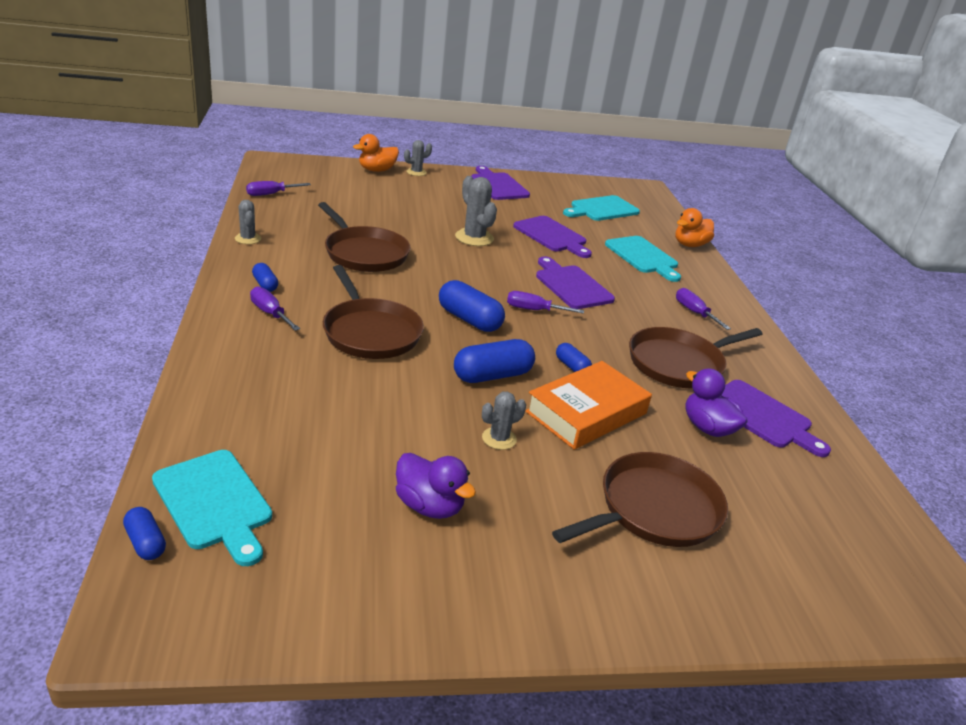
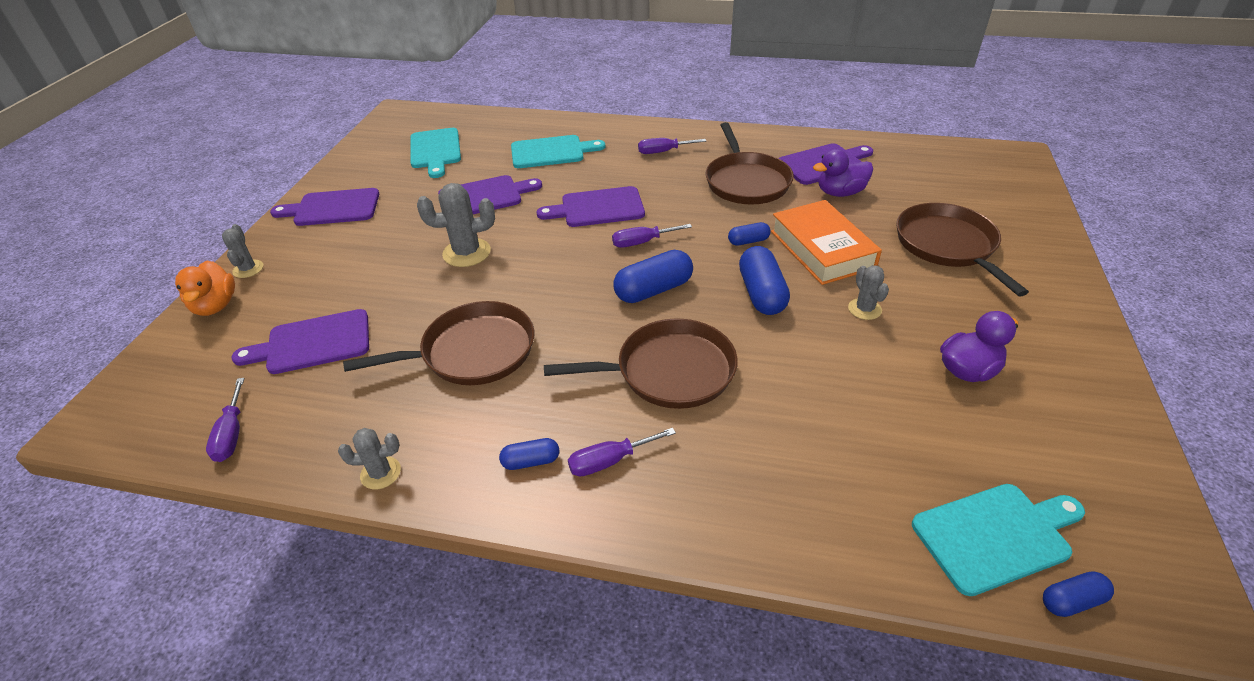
camera: 65 degrees left, 10 degrees up
purple screwdriver [507,291,584,314] -> purple screwdriver turned 45 degrees clockwise [612,224,692,248]
orange duck [675,208,714,247] -> none
none -> purple cutting board [231,309,369,374]

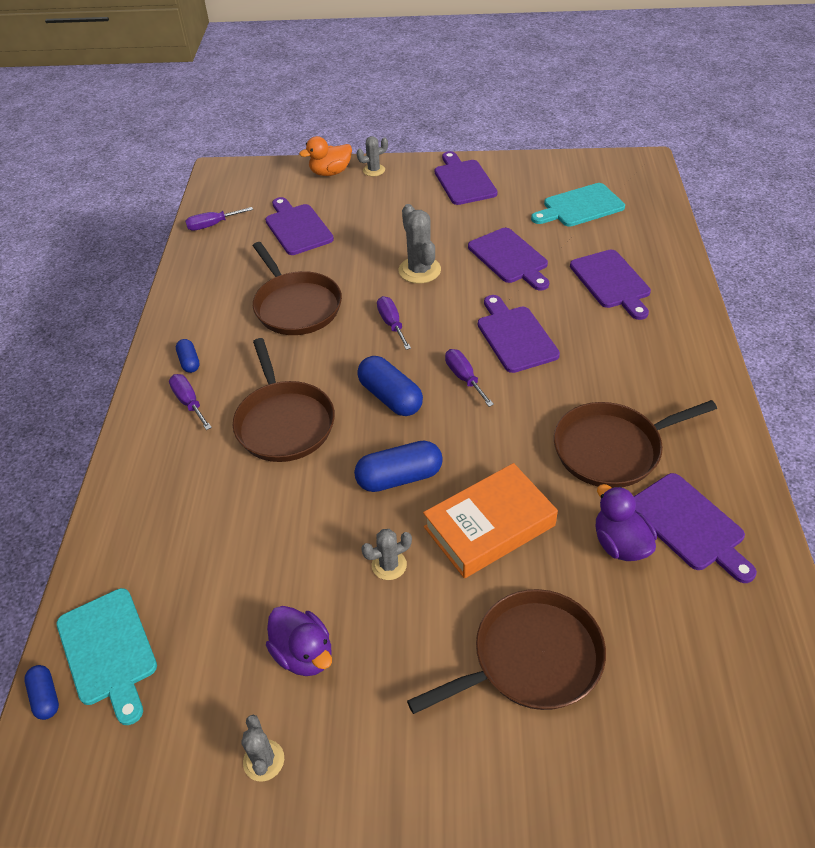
camera: 80 degrees right, 5 degrees up
grey cactus [338,428,401,489] -> grey cactus moved to [241,715,284,782]
turquoise cutting board [511,135,605,168] -> purple cutting board [570,250,651,320]
purple screwdriver [638,138,707,154] -> purple screwdriver moved to [377,296,411,350]
blue capsule [728,222,770,246] -> none

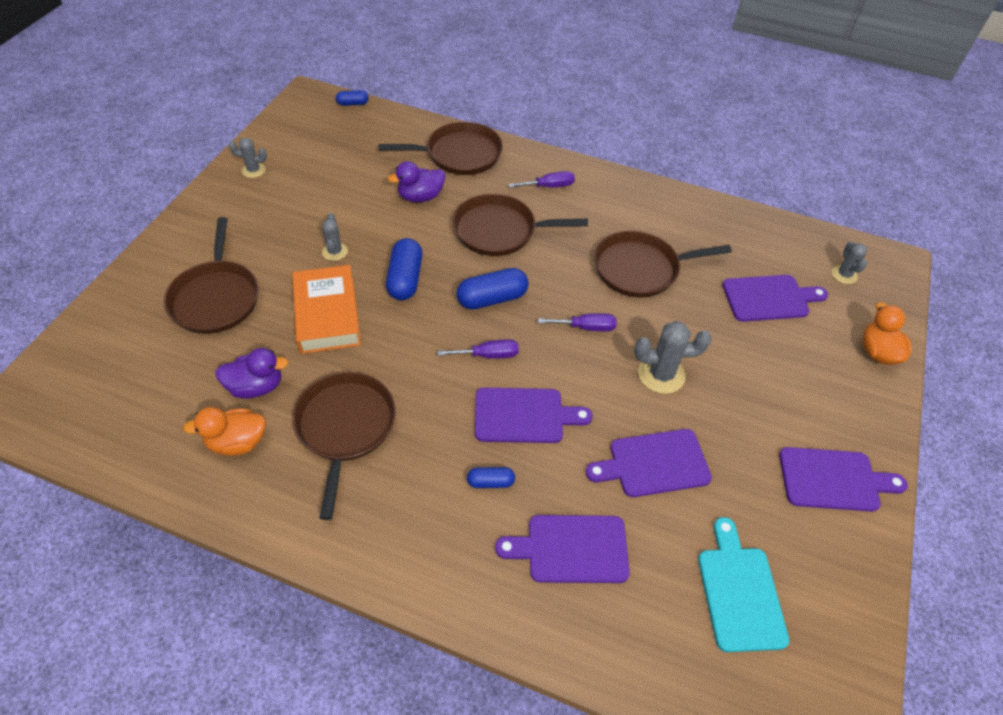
camera: 105 degrees right, 5 degrees up
turquoise cutting board [57,588,157,725] -> none
blue capsule [176,339,200,373] -> blue capsule moved to [467,467,515,488]
purple screwdriver [185,207,253,231] -> none
purple duck [266,606,332,676] -> purple duck moved to [388,161,445,202]
grey cactus [356,136,388,176] -> grey cactus moved to [832,241,867,284]
purple cutting board [634,473,757,583] -> orange duck [183,407,266,456]
none -> brown pan [378,122,503,175]

